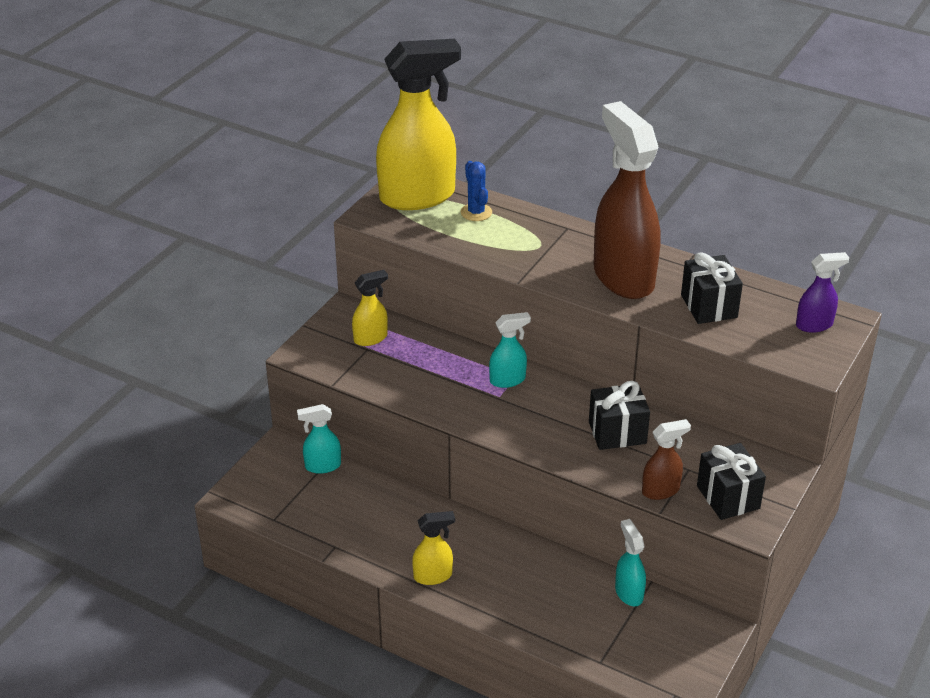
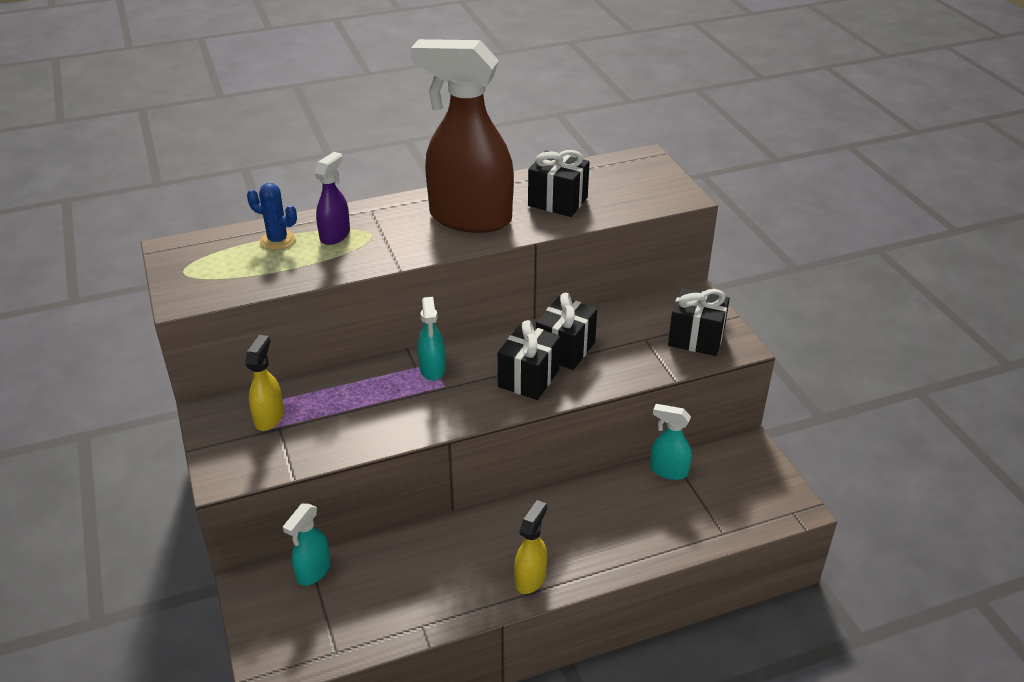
camera: 50 degrees left, 0 degrees up
yellow spray bottle [376,39,461,210] -> none
turquoise spray bottle [489,312,531,388] -> turquoise spray bottle turned 150 degrees clockwise [418,297,445,381]
brown spray bottle [642,419,691,500] -> none
purple spray bottle [796,252,849,333] -> purple spray bottle moved to [314,152,350,245]
none -> black gift [498,320,560,400]

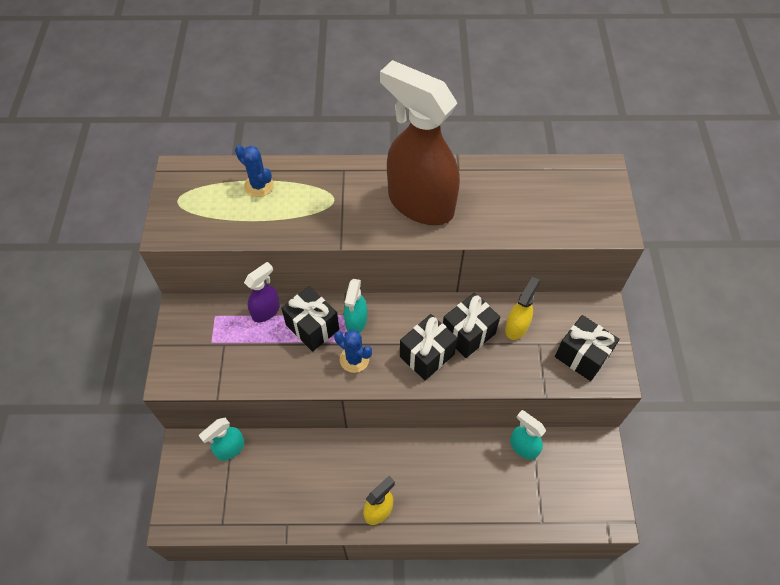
camera: 20 degrees right, 20 degrees up
yellow spray bottle [245,335,284,431] -> yellow spray bottle moved to [505,276,540,340]
purple spray bottle [314,152,350,245] -> purple spray bottle moved to [244,262,280,322]
black gift [528,150,590,217] -> black gift moved to [281,286,339,352]
none -> blue cactus [334,330,372,373]

